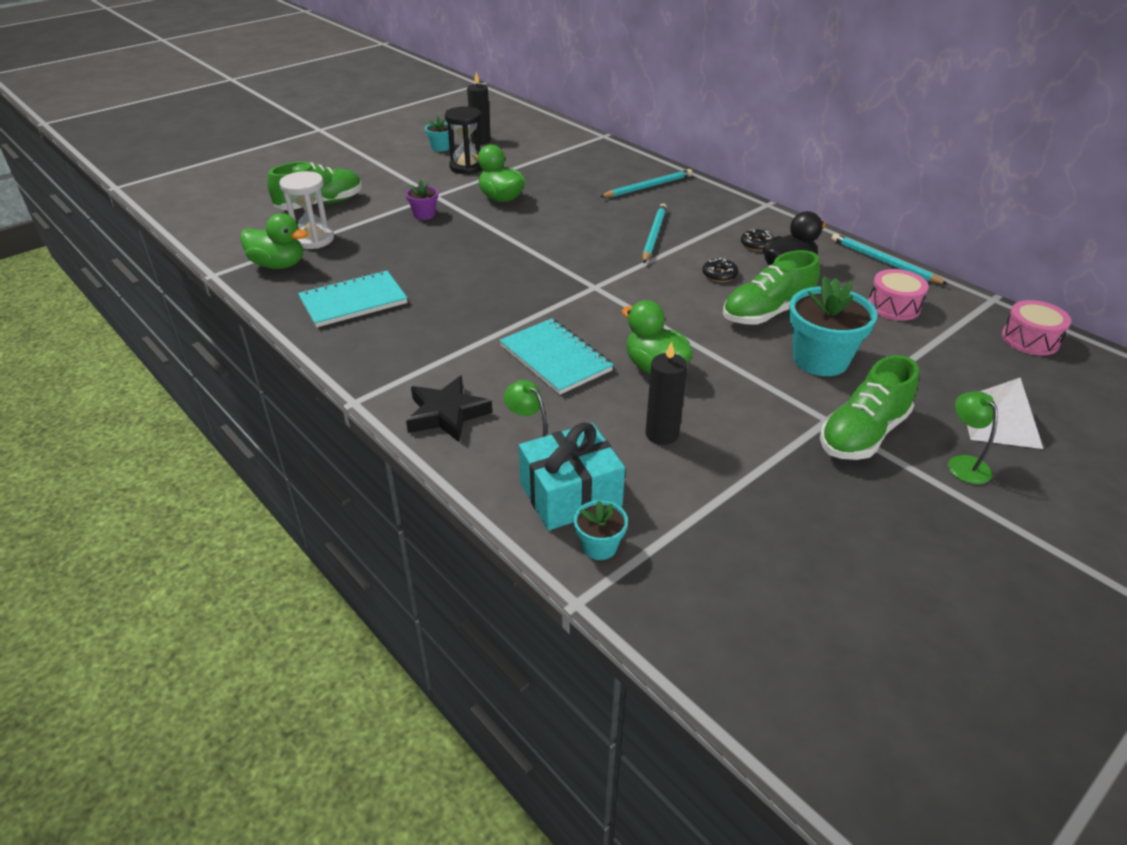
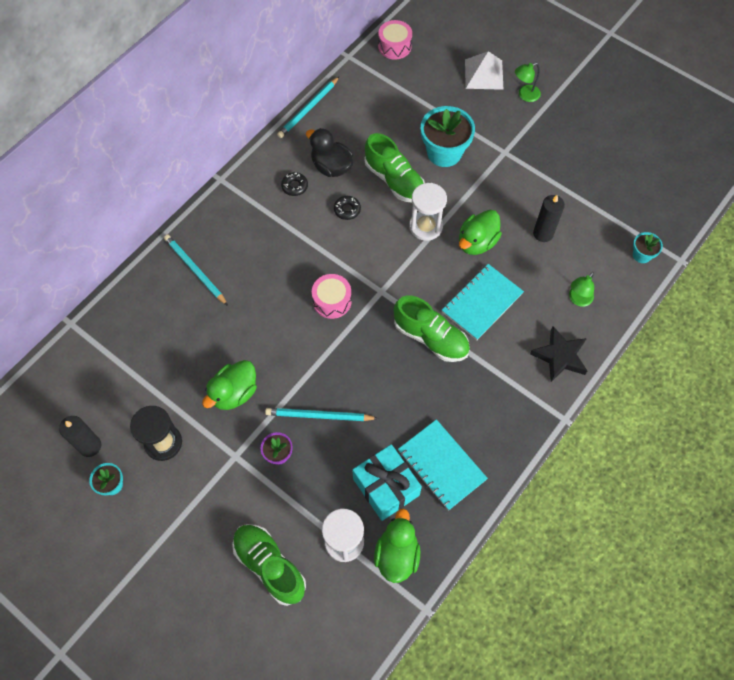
camera: 100 degrees left, 25 degrees up
turquoise gift [519,423,625,530] -> turquoise gift moved to [353,444,422,521]
turquoise pencil [643,203,667,263] -> turquoise pencil moved to [265,408,379,421]
green shoe [820,355,919,460] -> green shoe moved to [394,296,470,362]
pink drum [869,269,929,321] -> pink drum moved to [312,274,352,319]
none -> white hourglass [409,183,447,241]

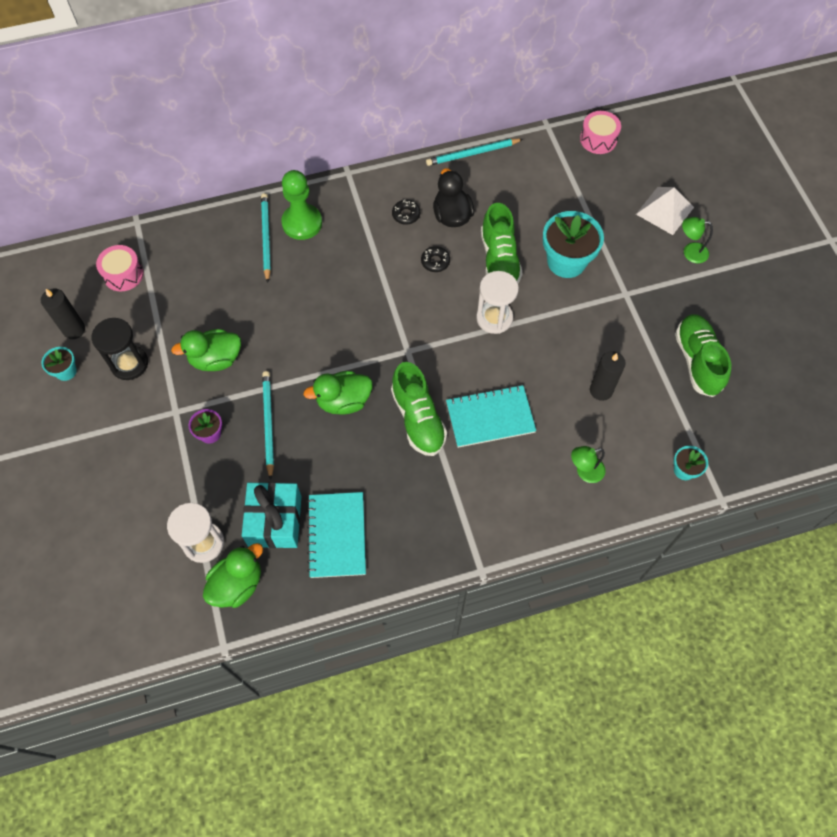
camera: 35 degrees right, 0 degrees up
green shoe [232,524,306,606] -> green shoe moved to [675,314,731,397]
turquoise pencil [265,408,379,421] -> turquoise pencil turned 45 degrees clockwise [262,371,274,480]
pink drum [312,274,352,319] -> pink drum moved to [96,245,144,291]
green duck [459,210,502,255] -> green duck moved to [303,371,372,414]
black star [530,326,587,382] -> none
none -> green pawn [281,170,322,240]

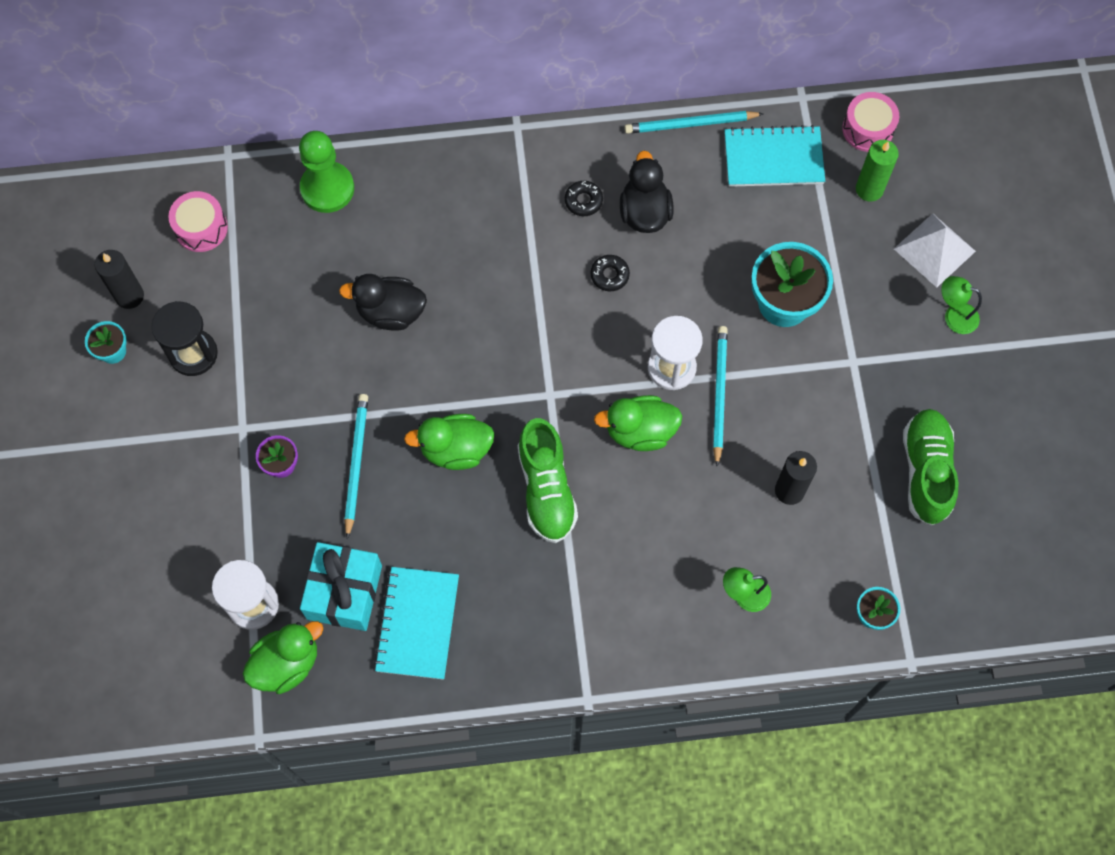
camera: 10 degrees right, 5 degrees up
green duck [171,329,241,371] -> green duck moved to [594,395,682,451]
turquoise pencil [261,193,271,283] -> turquoise pencil moved to [713,326,728,467]
green pawn [281,170,322,240] -> green pawn moved to [299,131,354,213]
turquoise notebook [446,385,536,448] -> turquoise notebook moved to [724,125,825,187]
green shoe [481,203,523,283] -> none
none -> black duck [339,274,427,330]
none -> green candle [856,140,899,202]

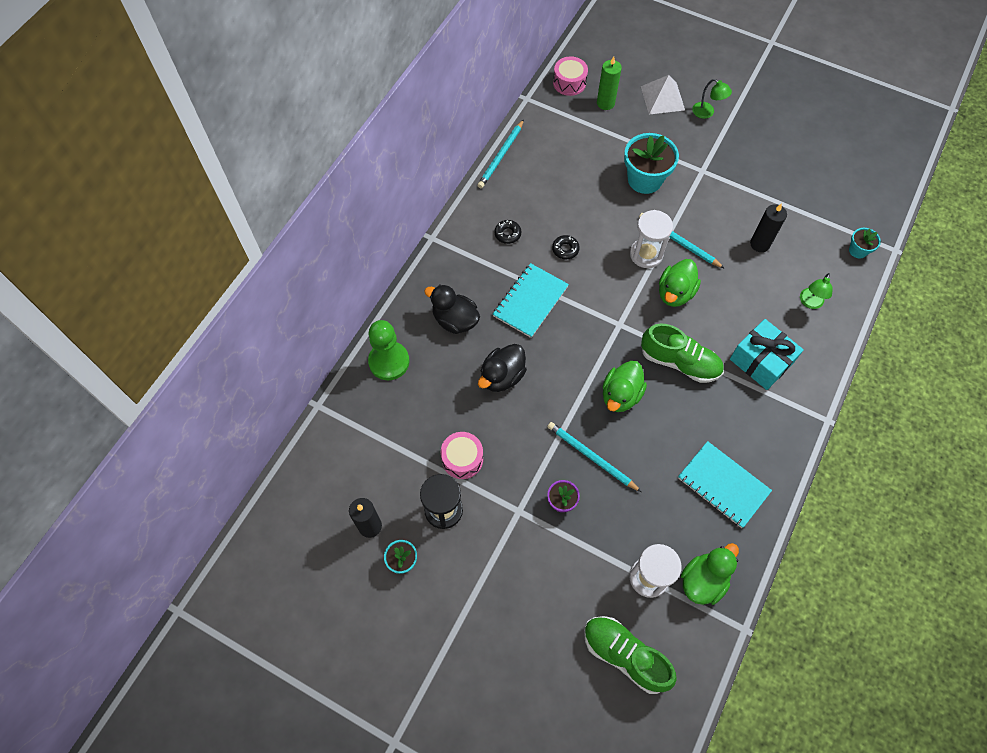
camera: 55 degrees left, 5 degrees down
pink drum [168,191,228,252] -> pink drum moved to [441,432,483,479]
green duck [243,621,323,694] -> green duck turned 45 degrees clockwise [681,543,739,605]
turquoise gift [300,542,382,631] -> turquoise gift moved to [730,319,804,390]
black duck [620,151,674,233] -> black duck moved to [424,284,480,334]
turquoise notebook [724,125,825,187] -> turquoise notebook moved to [493,263,569,338]
green shoe [903,409,958,525] -> green shoe moved to [584,616,677,694]
green lamp [941,276,982,334] -> green lamp turned 105 degrees counterclockwise [692,79,732,119]

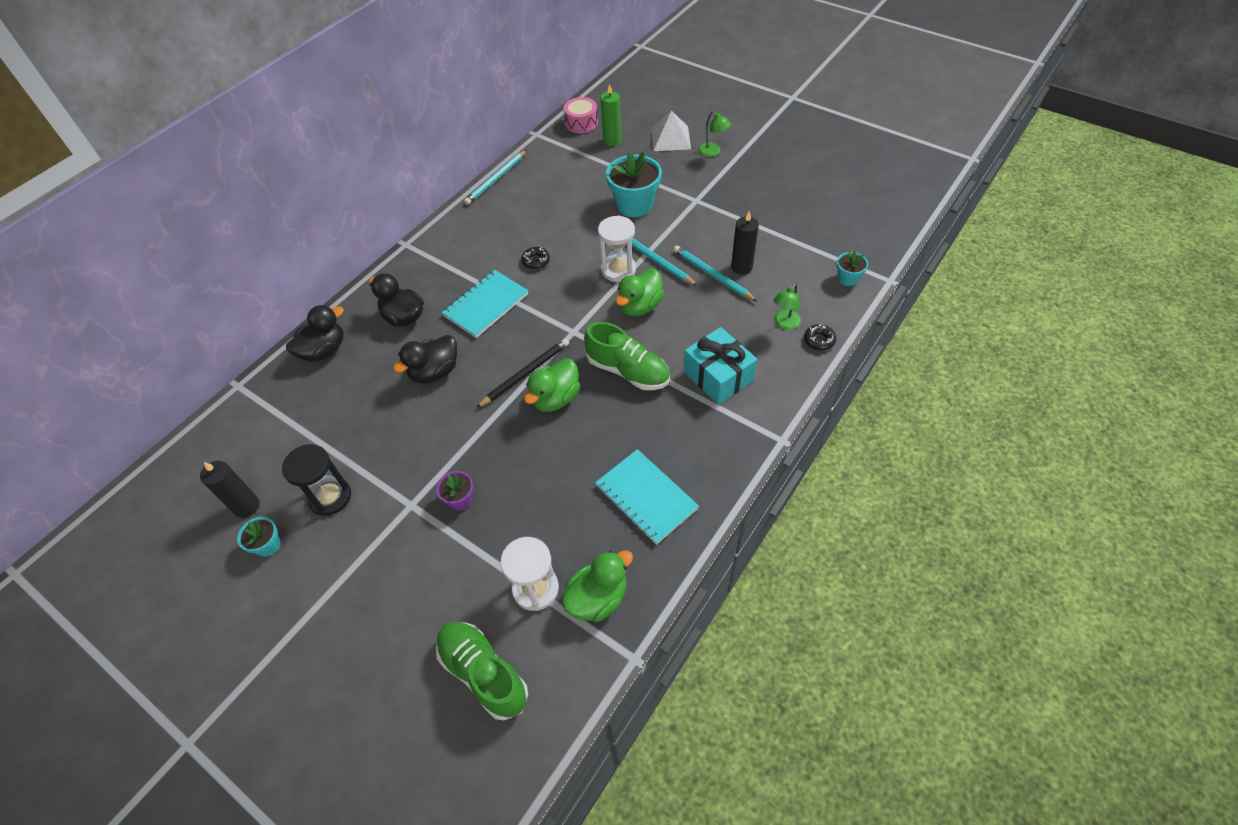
camera: 10 degrees right, 10 degrees down
green pawn [368,320,410,380] -> black duck [286,305,344,361]
pink drum [441,432,483,479] -> none
black donut [494,220,521,244] -> black donut moved to [804,324,836,351]
turquoise pencil [547,422,641,492] -> turquoise pencil moved to [673,245,757,301]
none -> black pencil [476,338,569,408]

